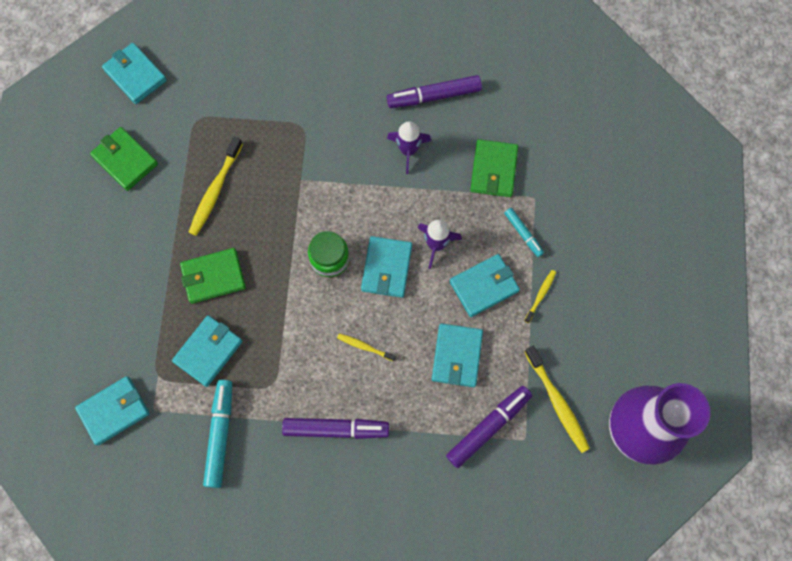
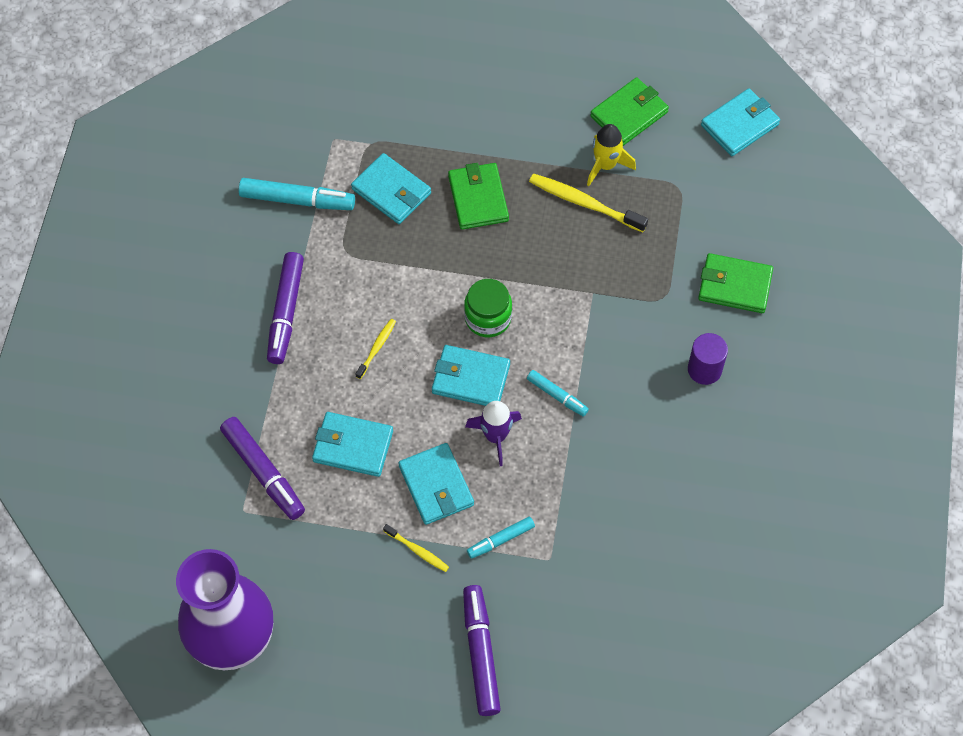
camera: 95 degrees right, 10 degrees down
turquoise wallet [75,376,150,446] -> none
purple marker [387,75,482,108] -> purple marker moved to [463,585,501,716]
purple rocket [387,121,431,174] -> none
green wallet [470,139,518,197] -> green wallet moved to [698,253,773,313]
yellow toothbrush [525,346,590,453] -> none
none -> turquoise marker [527,370,589,416]
none -> yellow rocket [587,124,636,186]
none -> purple cylinder [688,333,728,385]

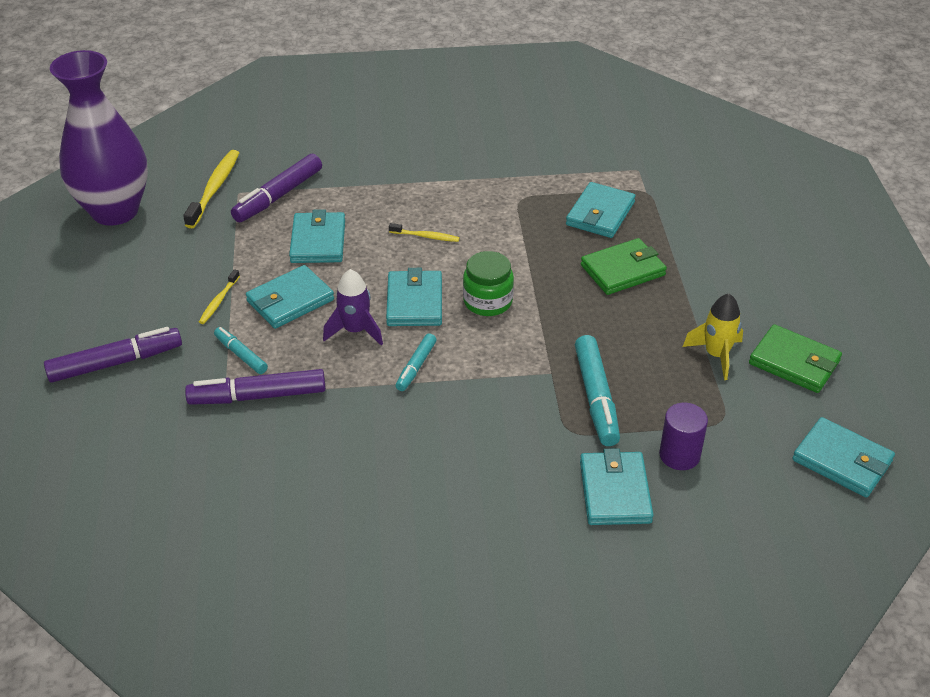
camera: 75 degrees right, 20 degrees down
turquoise marker [239,178,355,210] -> turquoise marker moved to [575,335,620,446]
purple marker [267,252,304,364] -> purple marker moved to [185,369,326,405]
yellow toothbrush [529,174,648,232] -> yellow toothbrush moved to [183,150,239,228]
purple cylinder [688,333,728,385] -> purple cylinder moved to [659,403,708,470]
green wallet [698,253,773,313] -> turquoise wallet [580,448,654,525]

